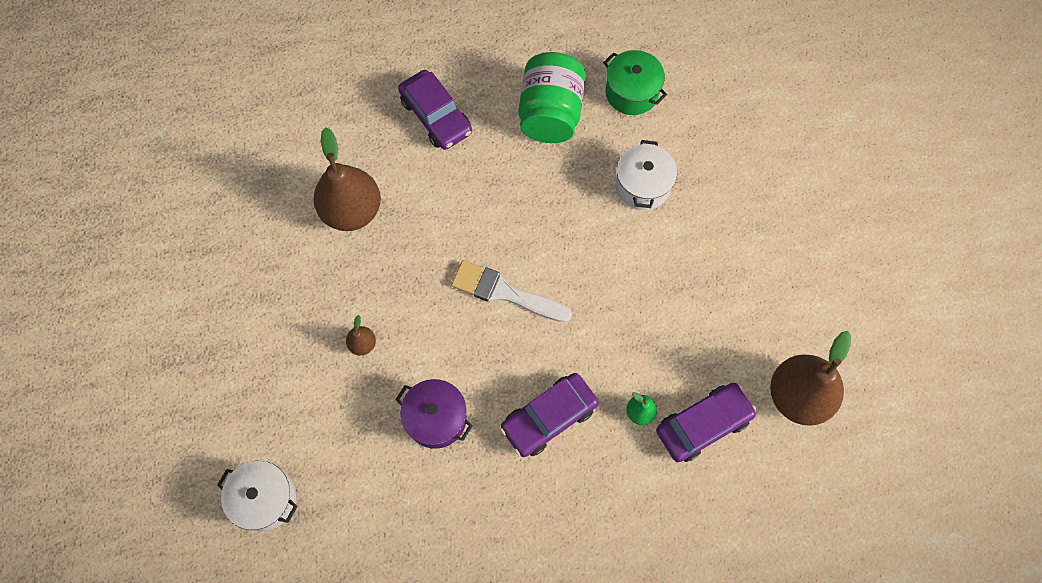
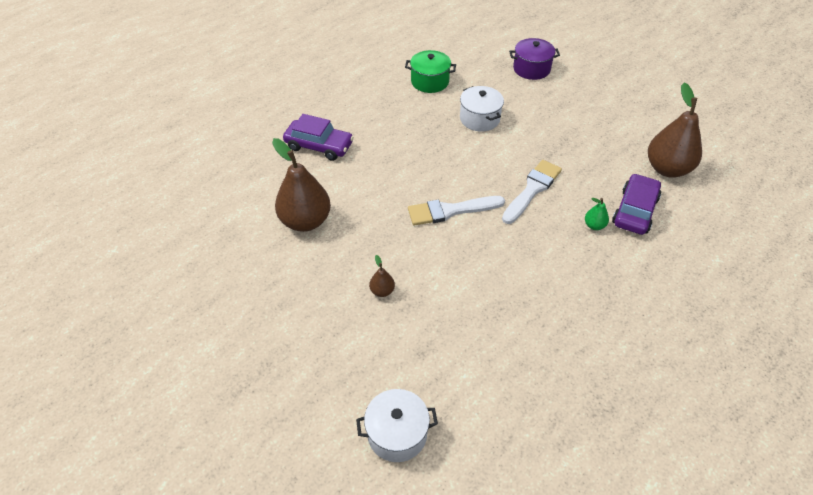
camera: 35 degrees left, 20 degrees down
purple pot [395,379,472,449] -> purple pot moved to [509,38,560,80]
purple car [500,373,598,457] -> none
green jar [519,52,586,143] -> none
none -> white brush [502,160,562,224]

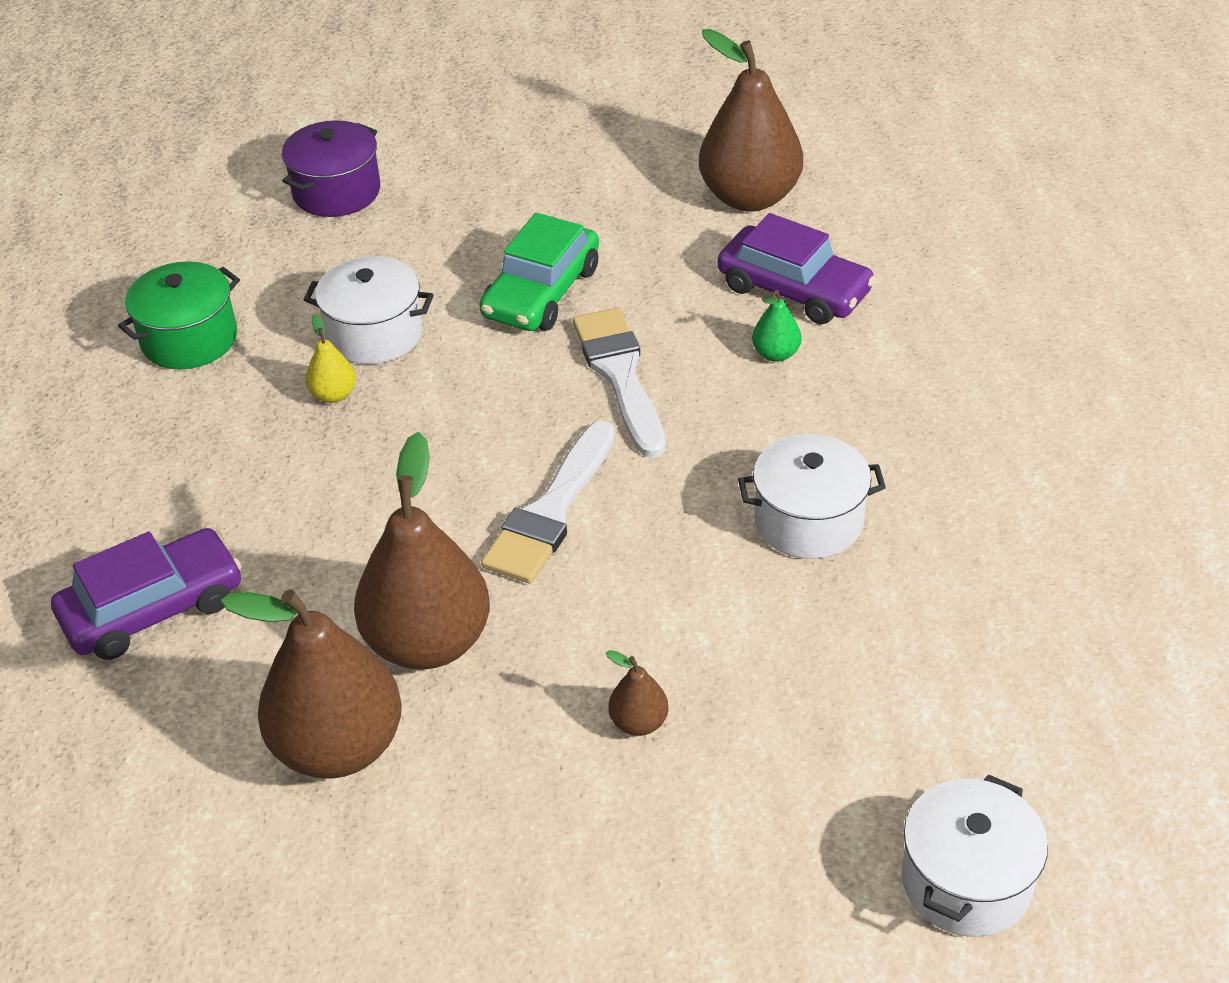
camera: 50 degrees left, 5 degrees down
purple car [612,173,661,235] -> purple car turned 150 degrees clockwise [717,213,876,324]
none -> yellow pear [306,314,356,403]
none -> brown pear [354,432,490,669]
none -> green car [479,213,599,331]
none -> white pot [738,434,886,559]

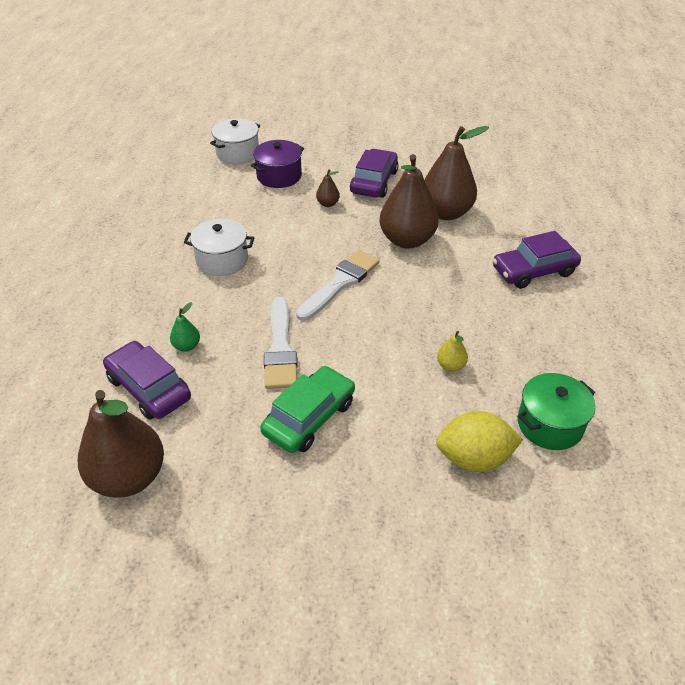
camera: 170 degrees left, 0 degrees up
purple pot [282,120,380,217] -> purple pot moved to [251,140,304,188]
white pot [303,256,434,364] -> none
none -> purple car [350,149,398,198]
none -> yellow lemon [436,411,523,472]

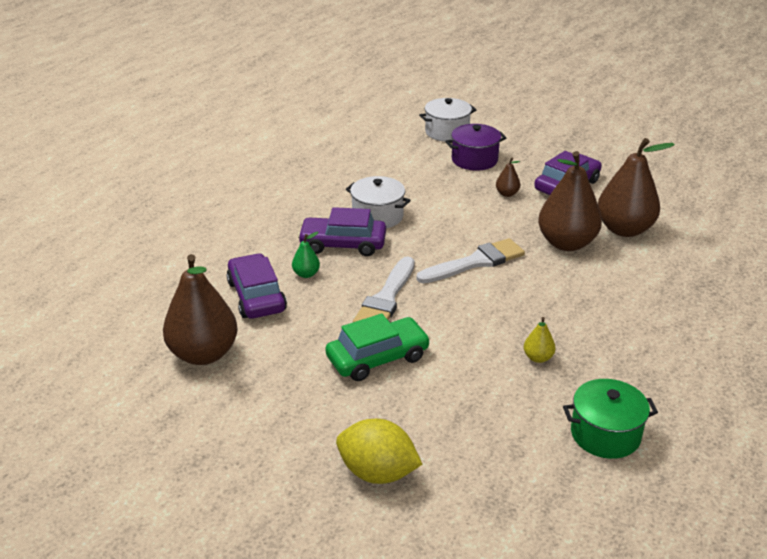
camera: 25 degrees right, 10 degrees down
yellow lemon [436,411,523,472] -> yellow lemon moved to [336,419,423,484]
purple car [493,231,581,289] -> purple car moved to [298,207,386,256]

